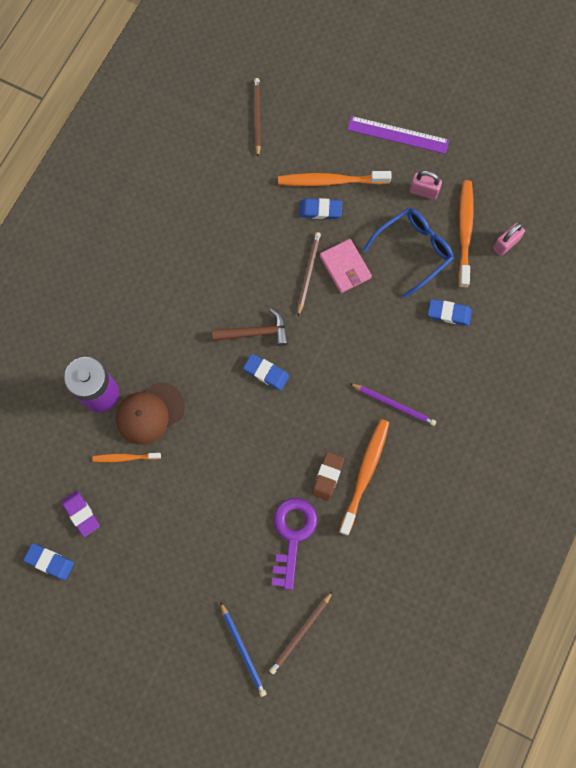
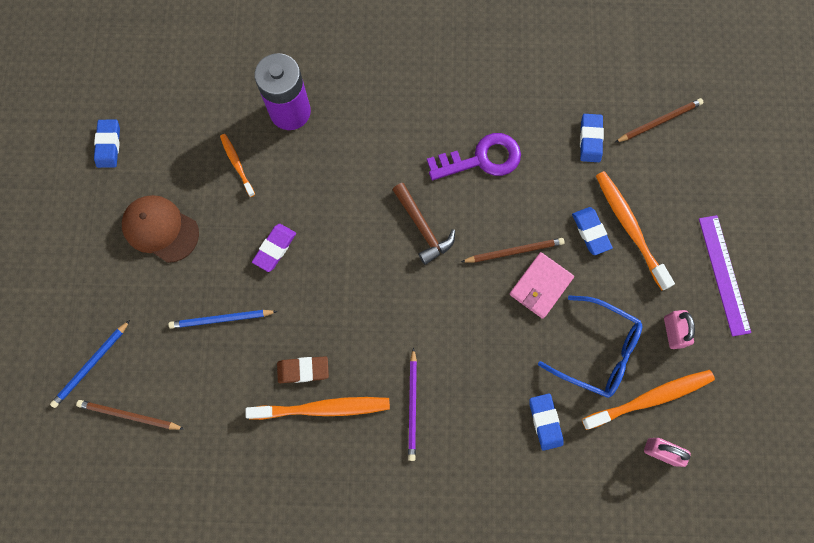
camera: 65 degrees right, 0 degrees up
purple eraser [62,490,100,537] -> purple eraser moved to [252,224,296,272]
brown cap [116,382,185,445] -> brown cap moved to [122,195,199,263]
blue eraser [243,354,290,391] -> blue eraser moved to [580,114,604,162]
purple key [271,498,317,590] -> purple key moved to [427,133,521,181]
none -> blue pencil [168,310,278,329]

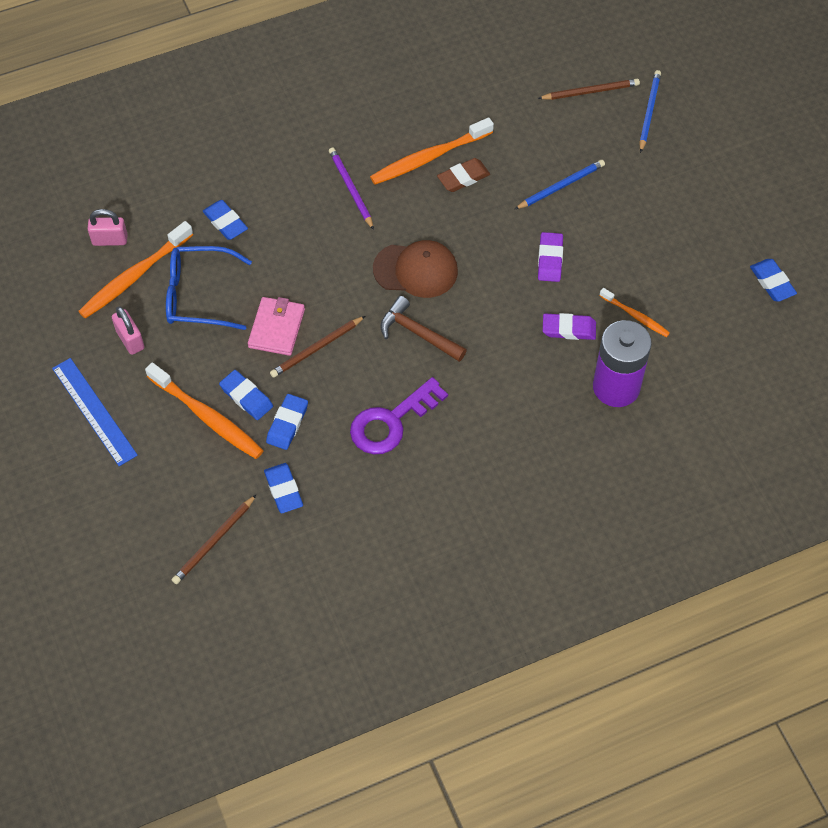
camera: 155 degrees right, 15 degrees down
brown cap [122,195,199,263] -> brown cap moved to [373,240,458,298]
purple ruler [699,215,751,337] -> blue ruler [52,358,138,466]
none -> blue eraser [266,394,308,450]
none -> purple eraser [543,313,596,340]

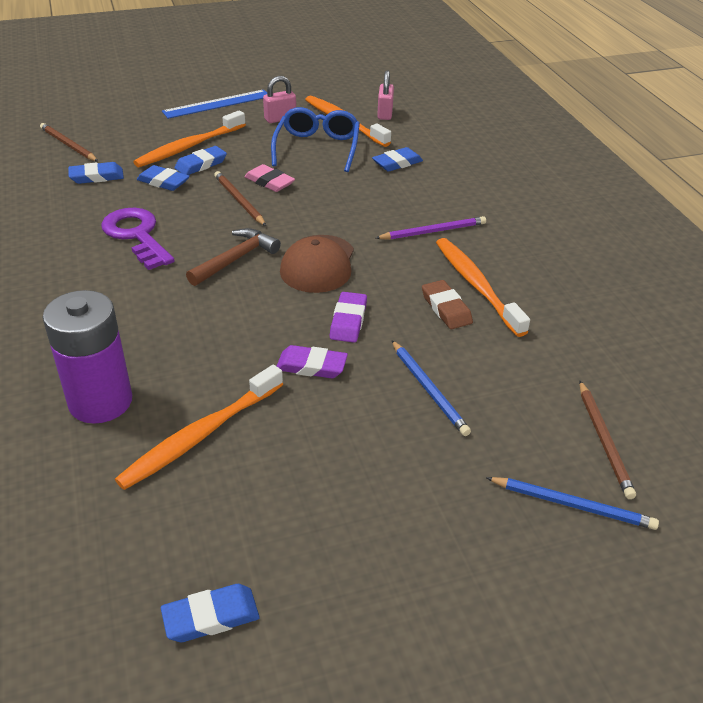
camera: 95 degrees right, 20 degrees down
pink wallet [248,297,305,356] -> pink eraser [244,164,295,192]
purple eraser [543,313,596,340] -> purple eraser moved to [330,292,367,343]
orange toothbrush [600,288,670,337] -> orange toothbrush [115,365,283,490], size x1.78

